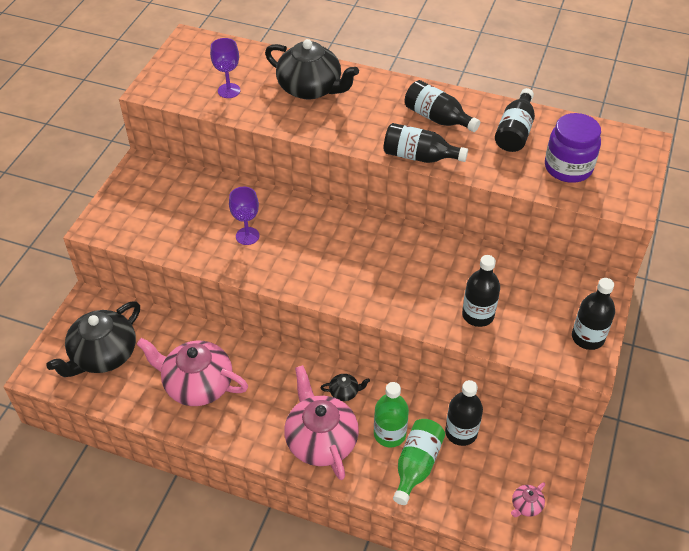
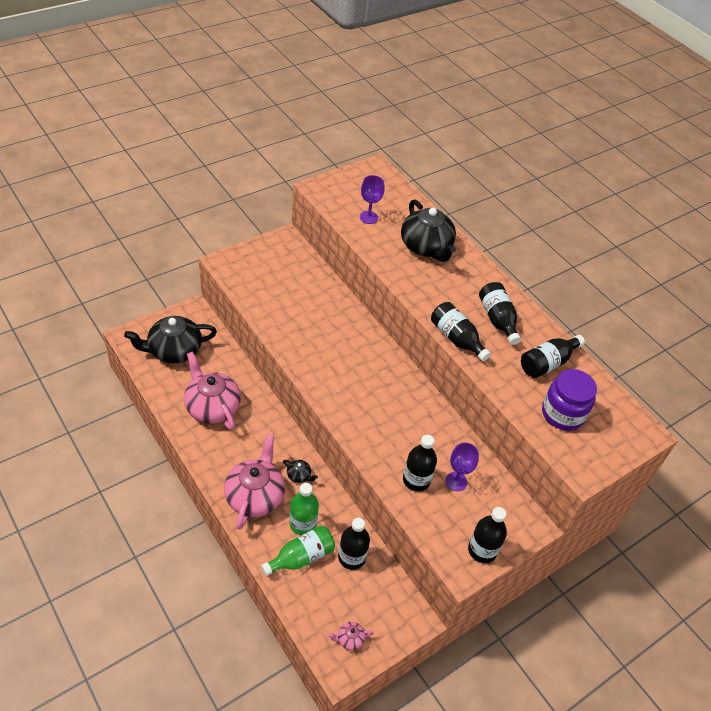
camera: 30 degrees right, 0 degrees up
purple goblet [229,187,259,245] -> purple goblet moved to [445,442,479,491]

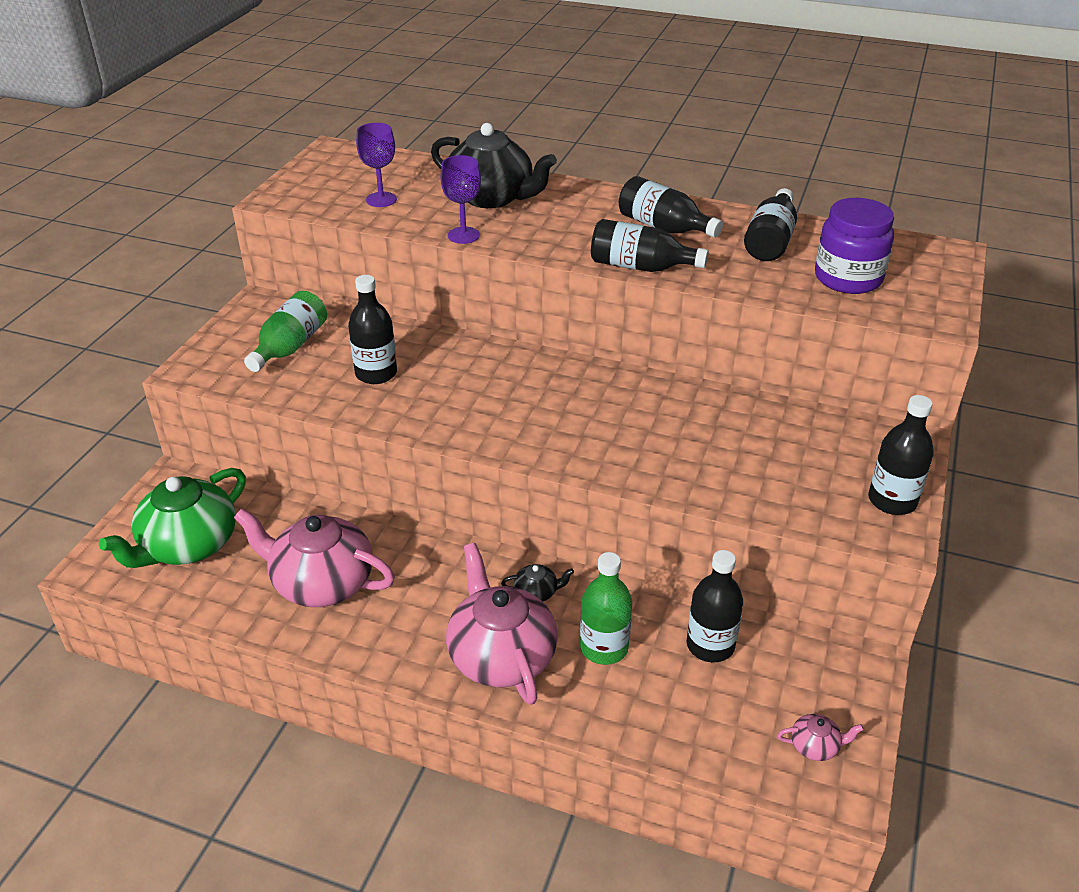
camera: 30 degrees left, 10 degrees down
black teapot [124,316,217,363] -> green teapot [99,468,246,568]
green bottle [261,525,335,576] -> green bottle moved to [244,291,327,372]
pink teapot [328,622,374,650] -> pink teapot turned 135 degrees counterclockwise [777,714,864,761]
black bottle [403,435,437,492] -> black bottle moved to [348,275,397,384]
purple goblet [445,442,479,491] -> purple goblet moved to [441,155,481,244]

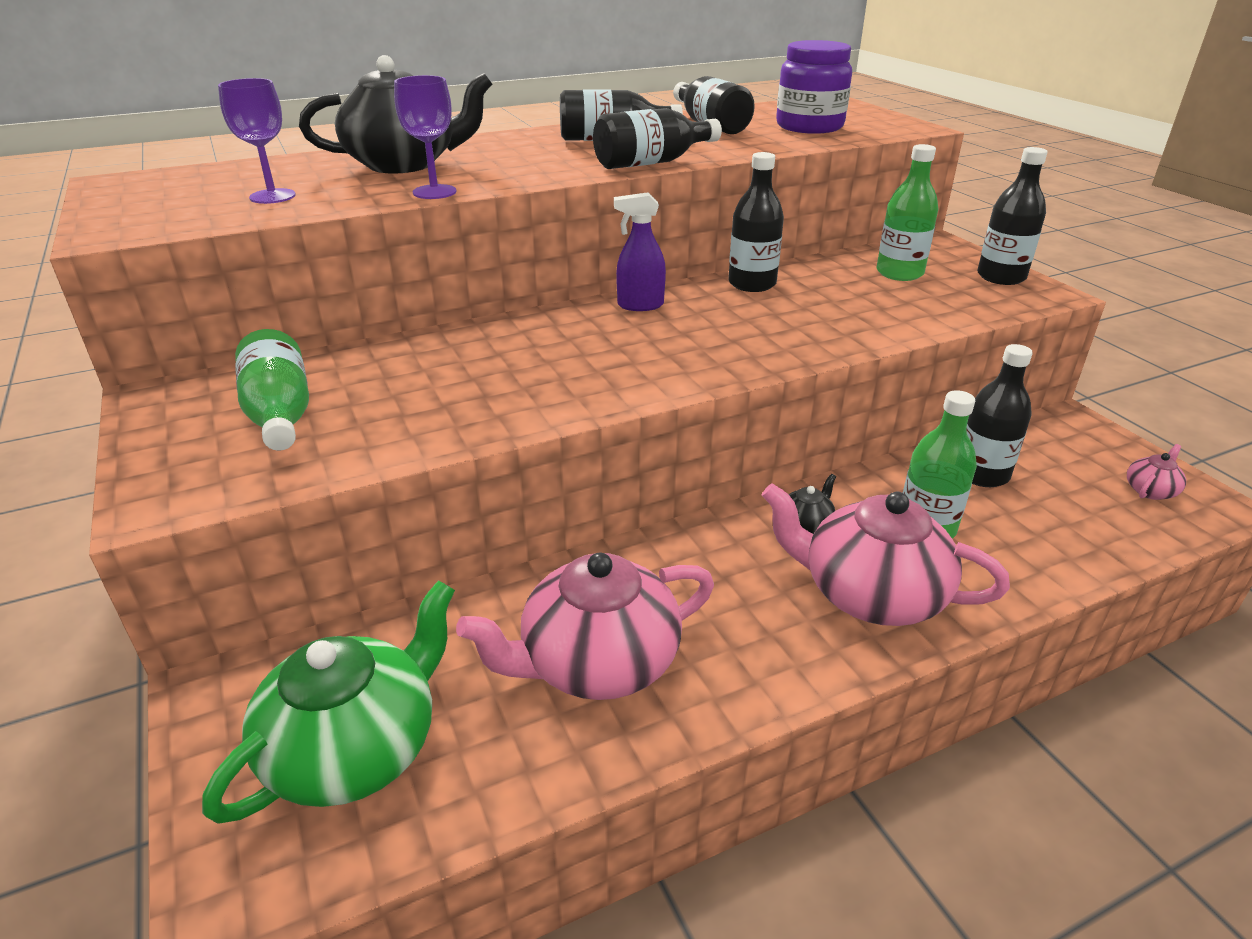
camera: 45 degrees left, 5 degrees down
green teapot [99,468,246,568] -> green teapot turned 135 degrees counterclockwise [202,580,455,824]
black bottle [348,275,397,384] -> black bottle moved to [728,152,784,292]
none -> purple spray bottle [614,192,666,311]
none -> green bottle [876,144,938,281]

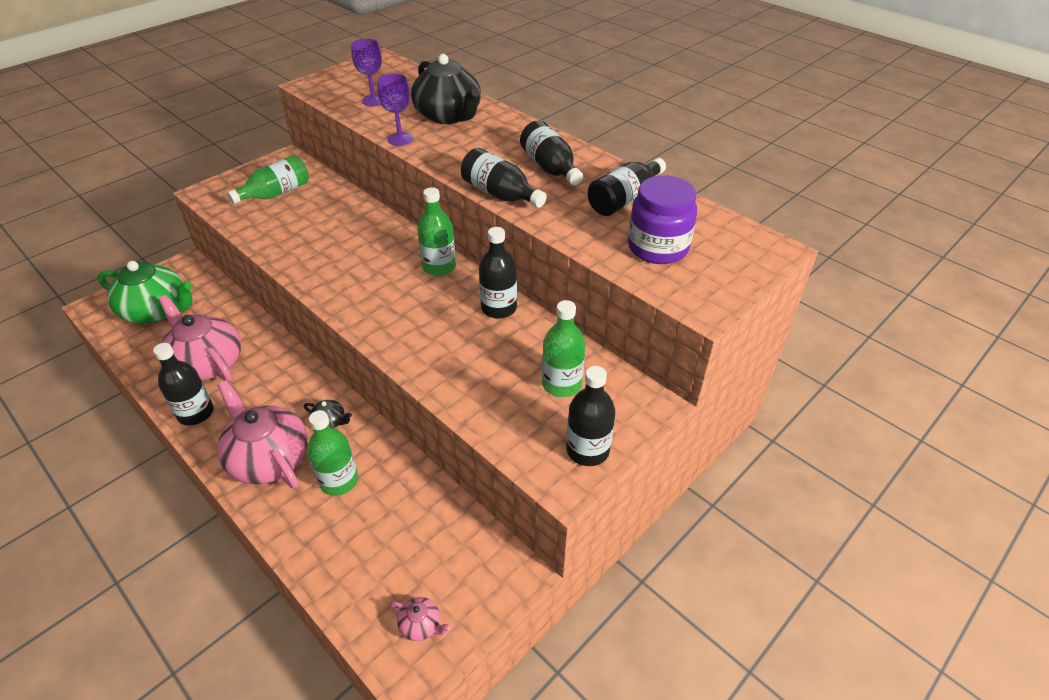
camera: 70 degrees right, 10 degrees up
purple spray bottle [614,192,666,311] -> green bottle [417,187,456,276]
pink teapot [762,483,1010,626] -> pink teapot turned 45 degrees counterclockwise [217,380,308,489]
black bottle [966,344,1033,487] -> black bottle moved to [153,343,213,426]

